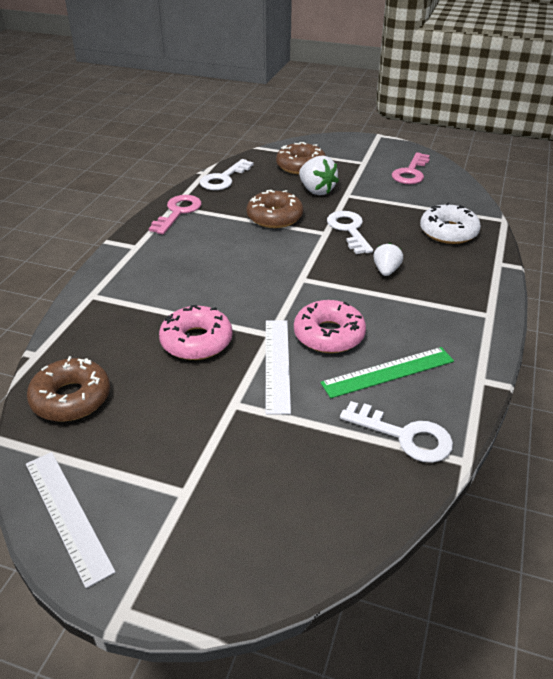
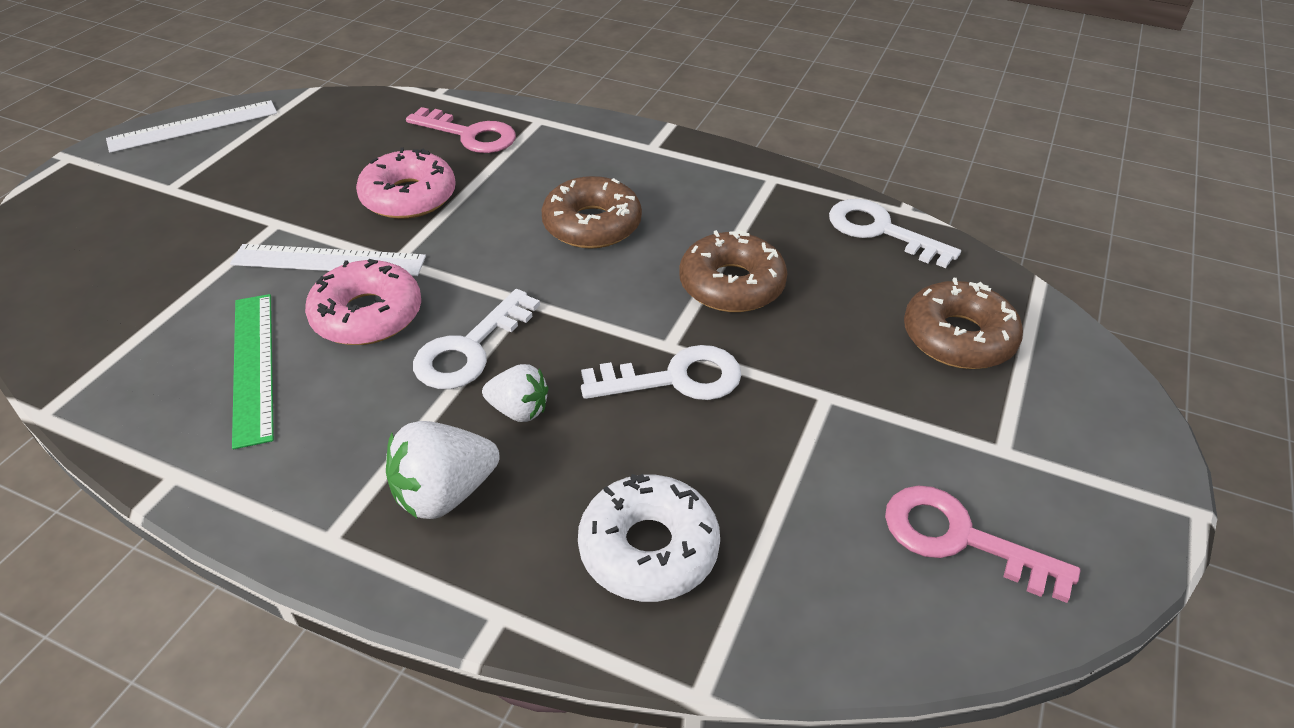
camera: 95 degrees right, 5 degrees up
brown donut [27,356,110,421] -> brown donut moved to [541,176,642,249]
pink key [149,195,202,235] -> pink key moved to [406,107,516,153]
white strawberry [299,156,339,195] -> white strawberry moved to [386,421,500,519]
white key [340,401,453,463] -> white key moved to [413,289,540,389]

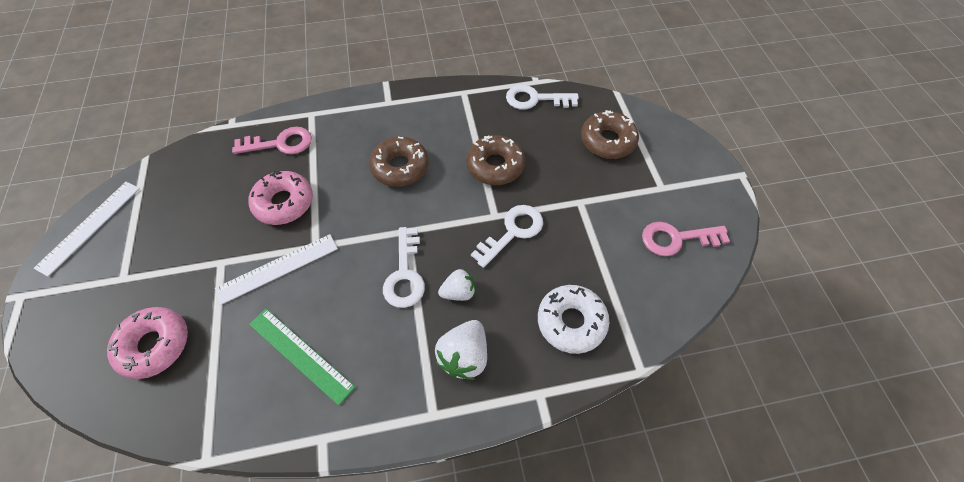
camera: 35 degrees left, 15 degrees up
pink donut [305,259,421,345] -> pink donut moved to [107,307,188,379]

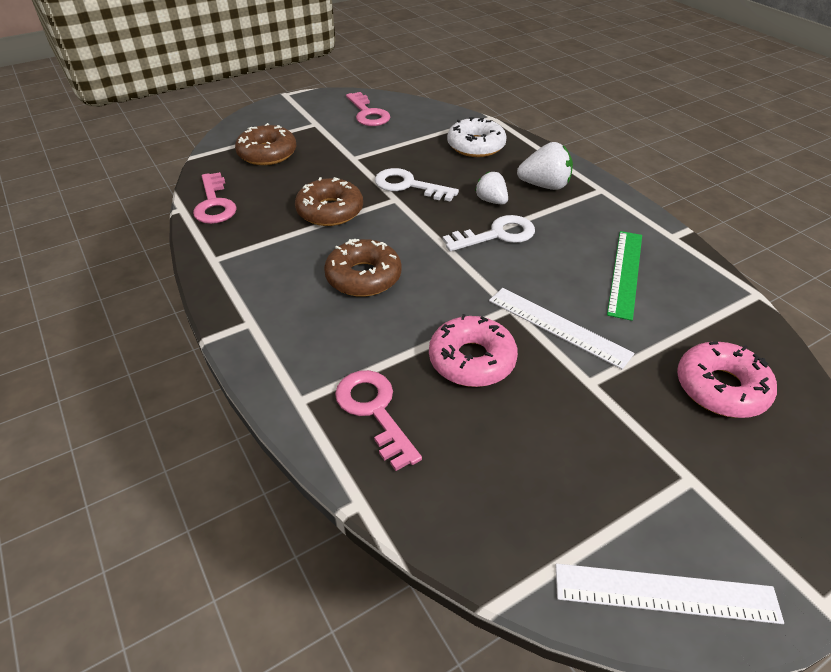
camera: 110 degrees left, 15 degrees down
white key [506,85,579,110] -> pink key [193,172,237,224]

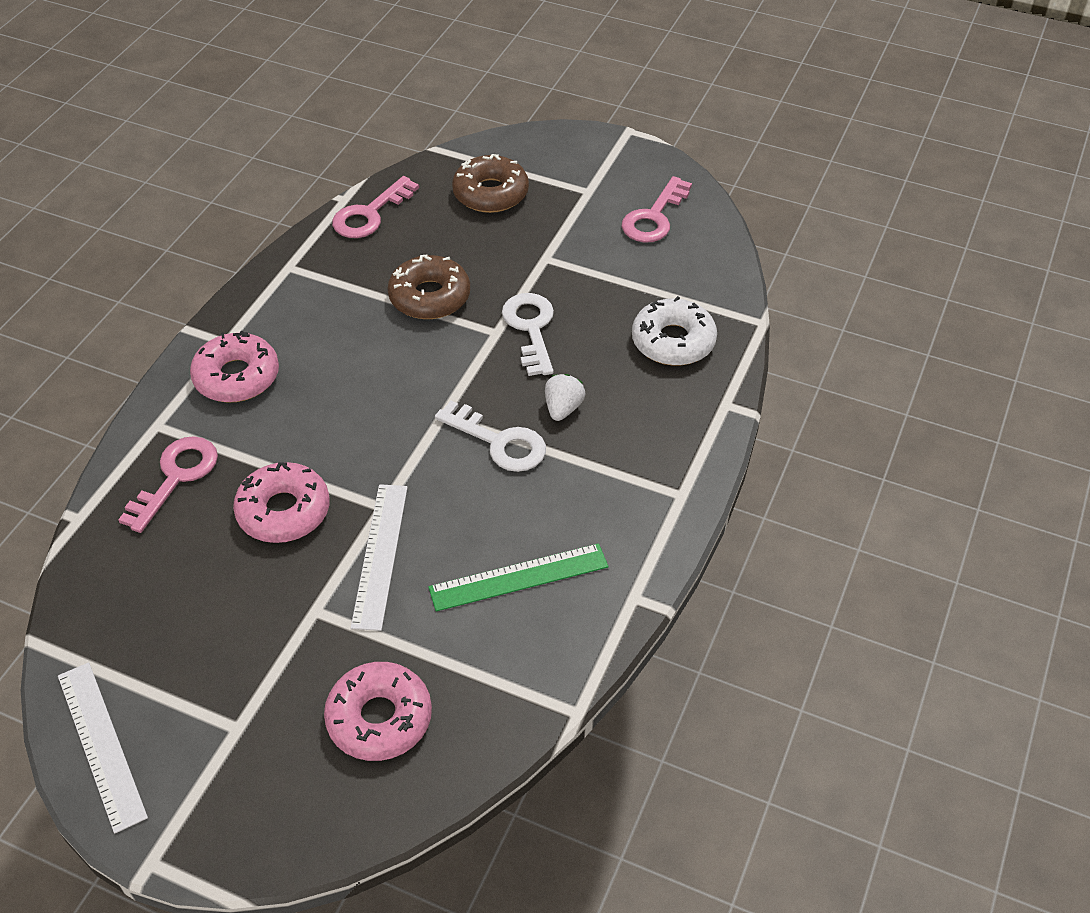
camera: 55 degrees right, 5 degrees up
brown donut [324,239,402,297] -> none
white strawberry [517,142,573,190] -> none
none -> pink donut [190,331,279,403]

